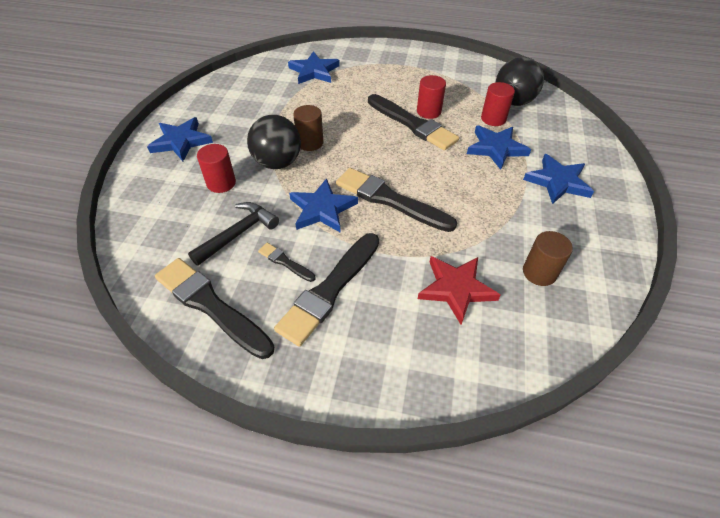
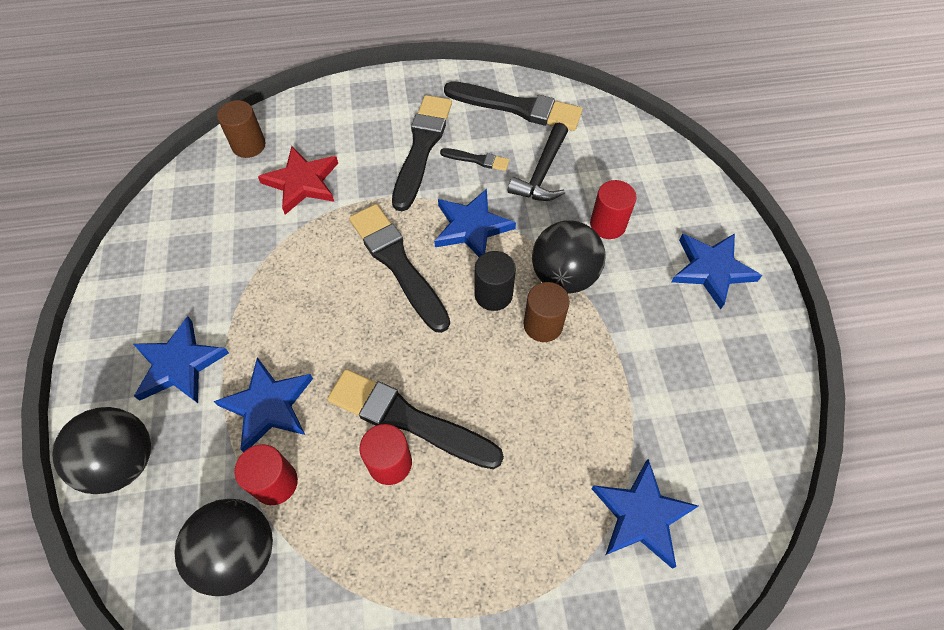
camera: 160 degrees right, 10 degrees up
black brush [336,168,457,232] -> black brush turned 135 degrees counterclockwise [349,204,450,333]
brown cylinder [523,231,573,286] -> brown cylinder moved to [217,100,266,158]
none -> black ball [52,407,151,494]
none -> black cylinder [474,251,516,311]

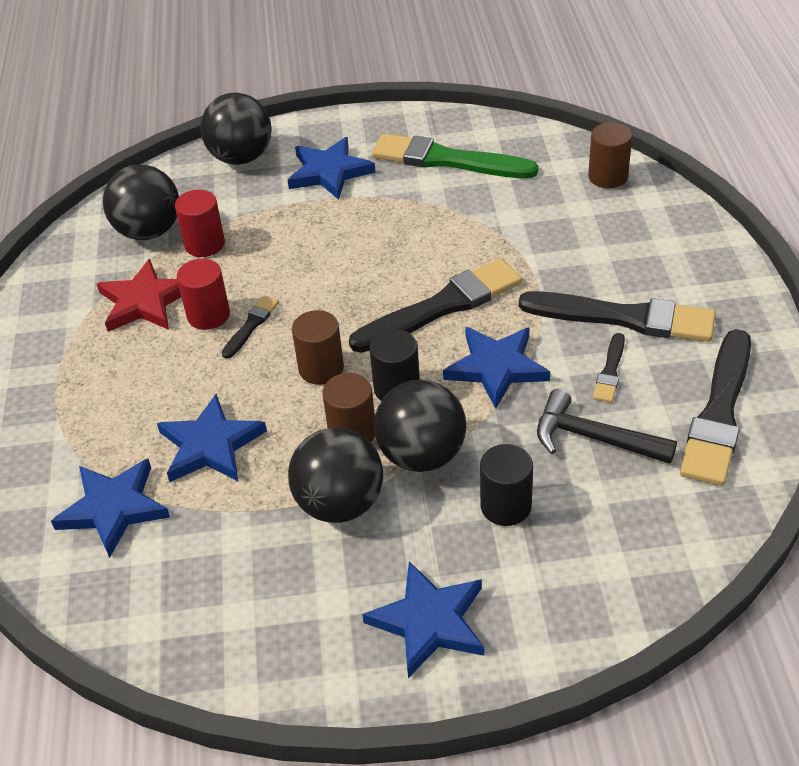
camera: 95 degrees right, 15 degrees down
blue star [214,357,313,452] -> blue star moved to [157,394,267,482]
red star [258,146,338,215] -> red star moved to [97,259,181,332]
black brush [327,369,504,469] -> black brush [222,295,279,359], size x0.47
red cylinder [590,180,637,239] -> black cylinder [480,444,533,526]
none -> black ball [288,428,383,523]
none -> brown cylinder [292,310,344,385]
none -> green brush [372,134,538,178]

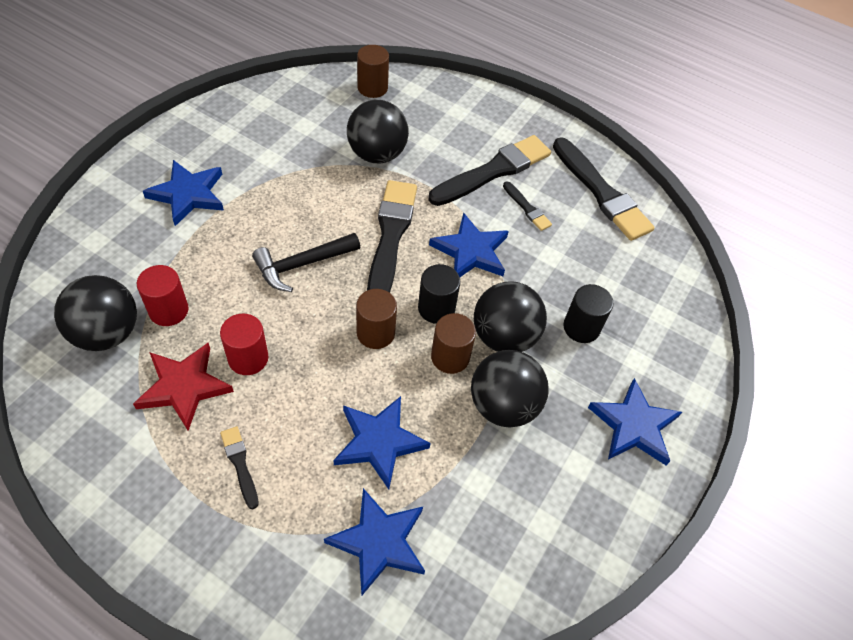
camera: 60 degrees left, 10 degrees up
black ball [200,93,271,165] -> black ball moved to [347,100,409,163]
black brush [222,295,279,359] -> black brush moved to [220,426,259,509]
green brush [372,134,538,178] -> none
black hammer [537,389,677,464] -> black hammer moved to [252,233,360,292]

